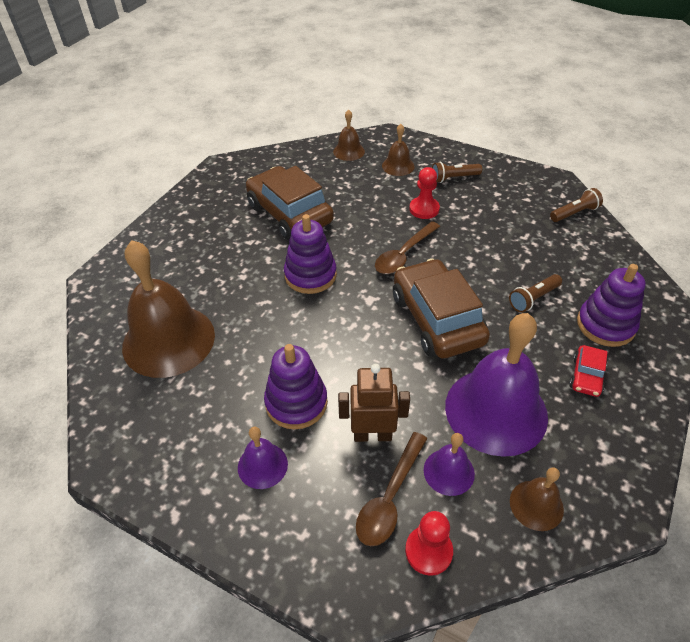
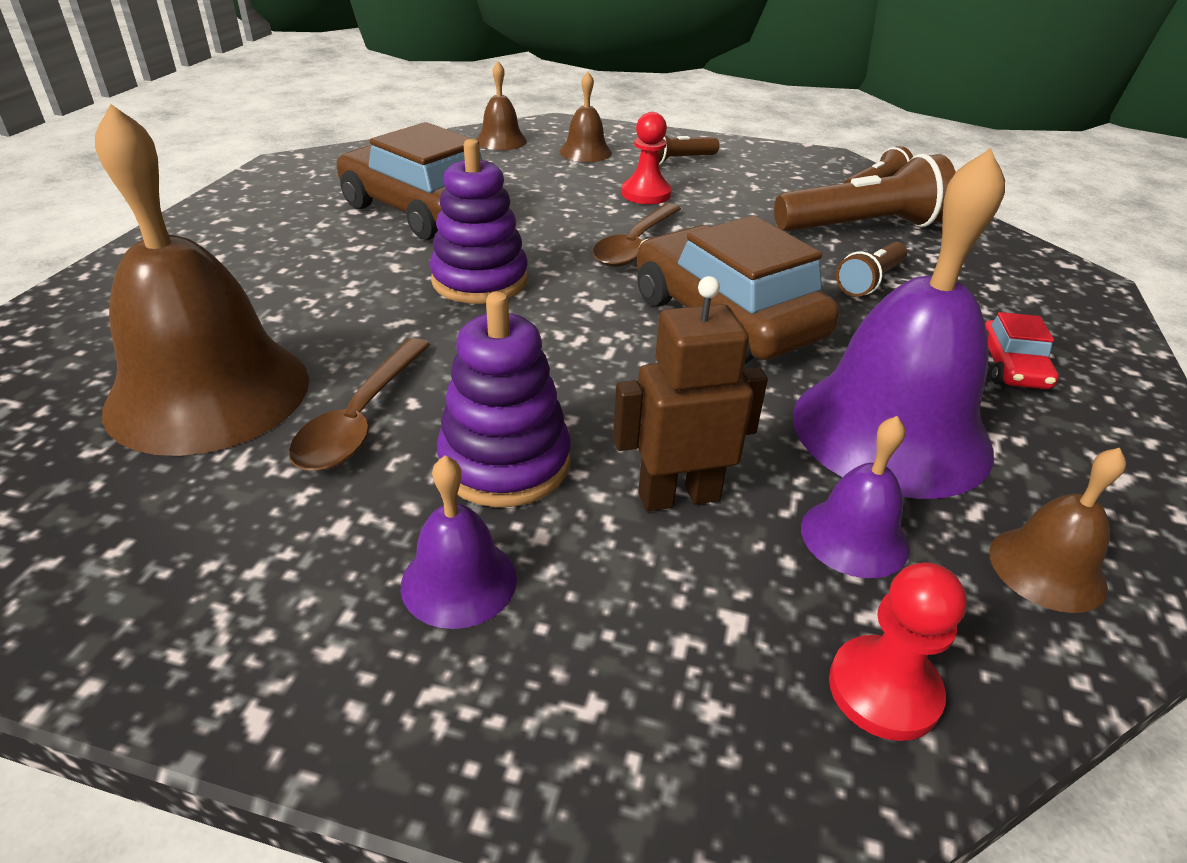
camera: 15 degrees left, 10 degrees down
brown spoon [356,432,427,546] -> brown spoon moved to [289,338,430,471]
purple stacking toy [577,264,646,347] -> none
none -> brown flashlight [774,154,956,232]

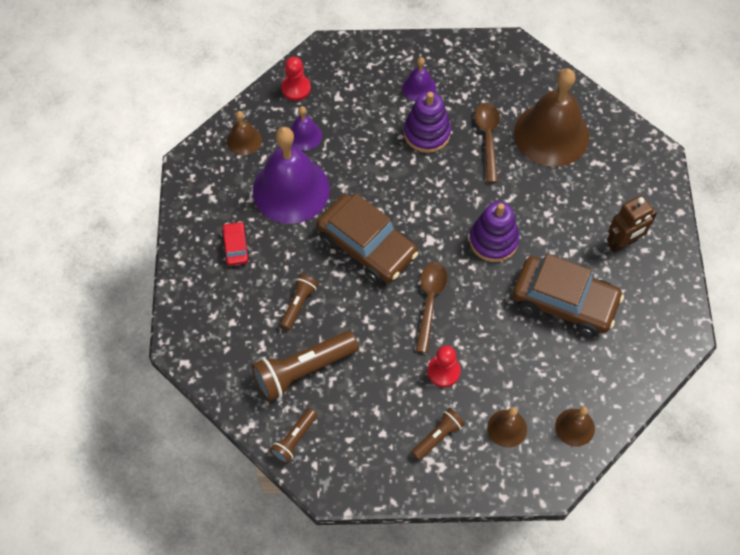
camera: 165 degrees right, 25 degrees up
brown robot [613,276,768,511] -> brown robot moved to [607,195,657,253]

